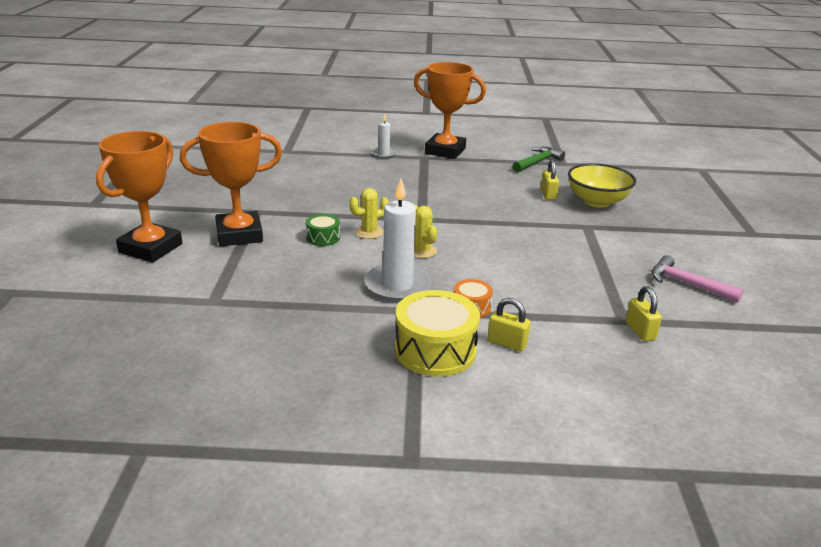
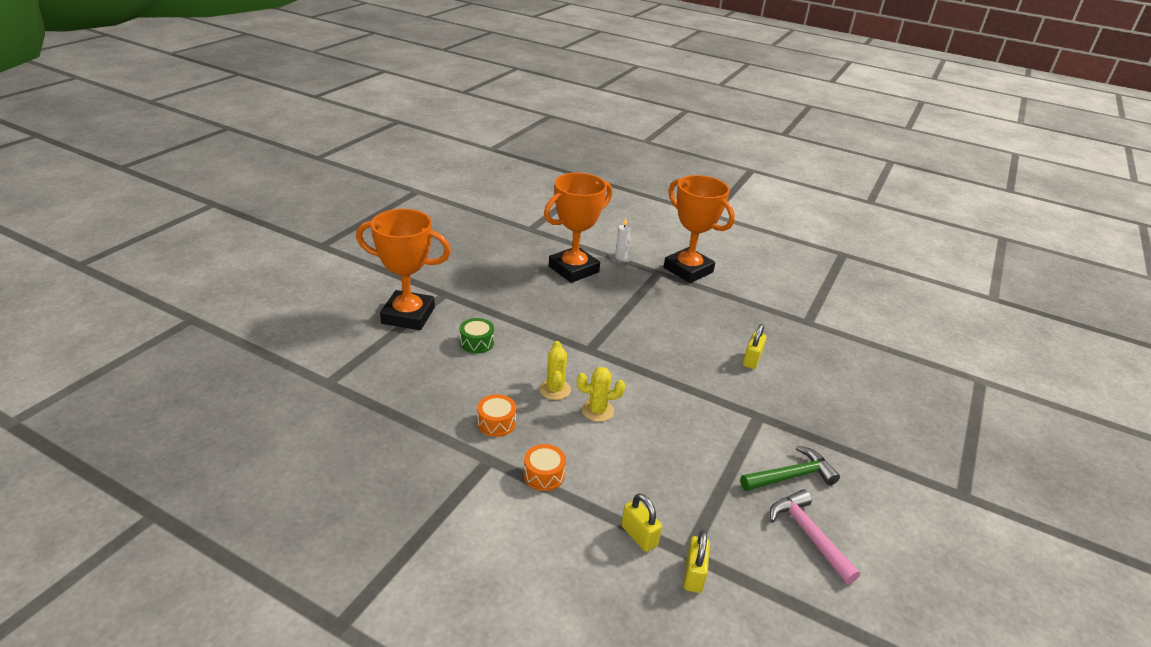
camera: 25 degrees right, 5 degrees up
orange trophy [96,131,182,262] -> orange trophy moved to [544,173,612,283]
yellow cactus [349,188,389,239] -> yellow cactus moved to [577,367,625,422]
white candle [365,179,431,301] -> orange drum [477,394,517,437]
yellow drum [395,290,480,376] -> none
yellow padlock [488,298,531,351] -> yellow padlock moved to [621,493,662,552]
green hammer [513,147,565,172] -> green hammer moved to [740,446,840,491]
yellow bowl [568,163,636,208] -> none

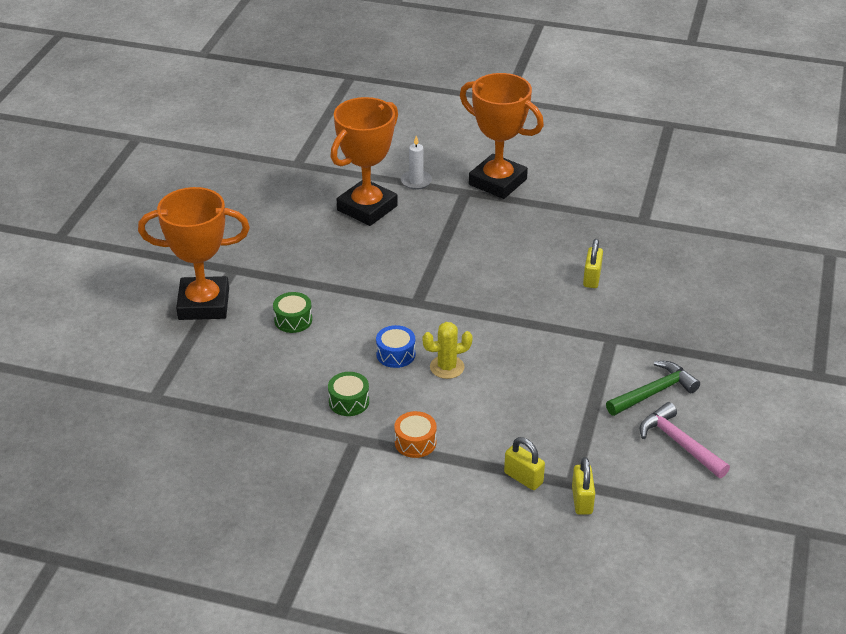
camera: 10 degrees left, 5 degrees up
orange drum [477,394,517,437] -> green drum [328,372,369,416]
yellow cactus [539,341,571,400] -> blue drum [376,325,415,368]

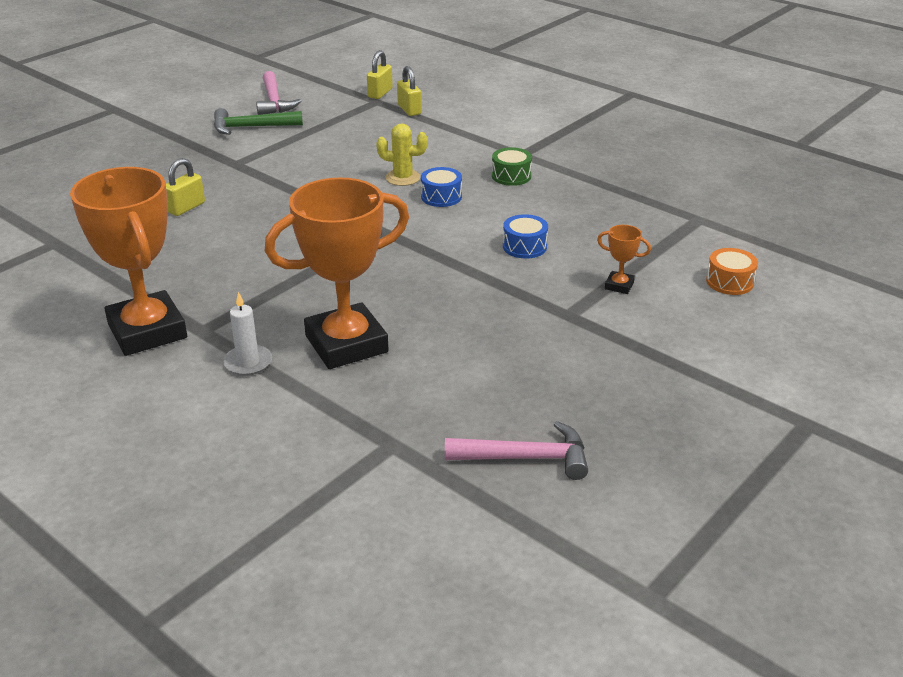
camera: 155 degrees left, 5 degrees down
orange trophy [138,187,250,320] -> orange trophy [597,225,651,294], size x0.40
green drum [273,292,312,333] -> blue drum [503,214,548,258]
orange drum [394,411,437,458] -> orange drum moved to [706,248,758,295]
none -> pink hammer [445,421,588,480]

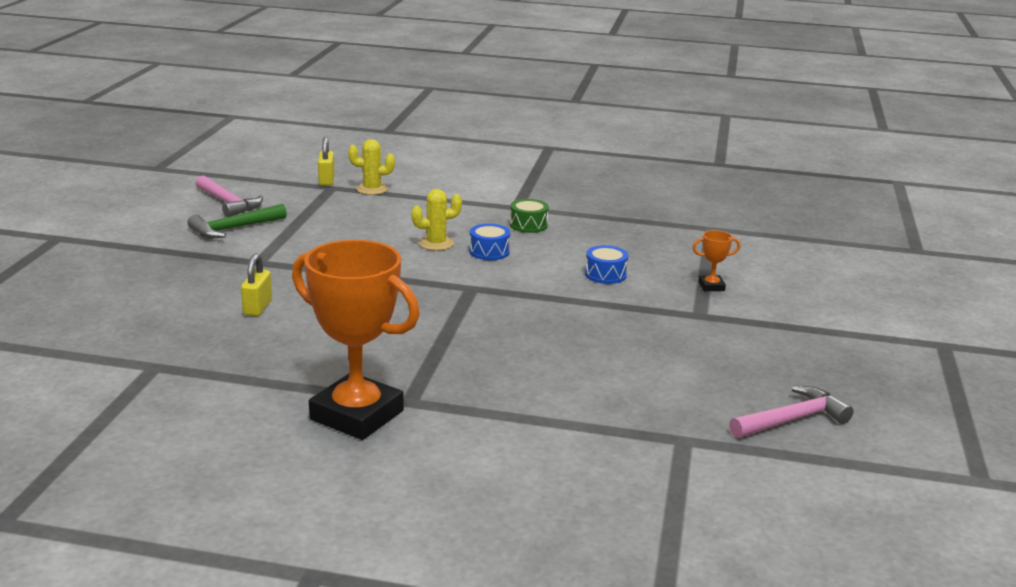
camera: 30 degrees left, 10 degrees down
white candle [223,292,272,376] -> none
orange trophy [265,177,409,369] -> none
yellow padlock [397,66,421,116] -> yellow cactus [348,139,395,195]
orange drum [706,248,758,295] -> none

